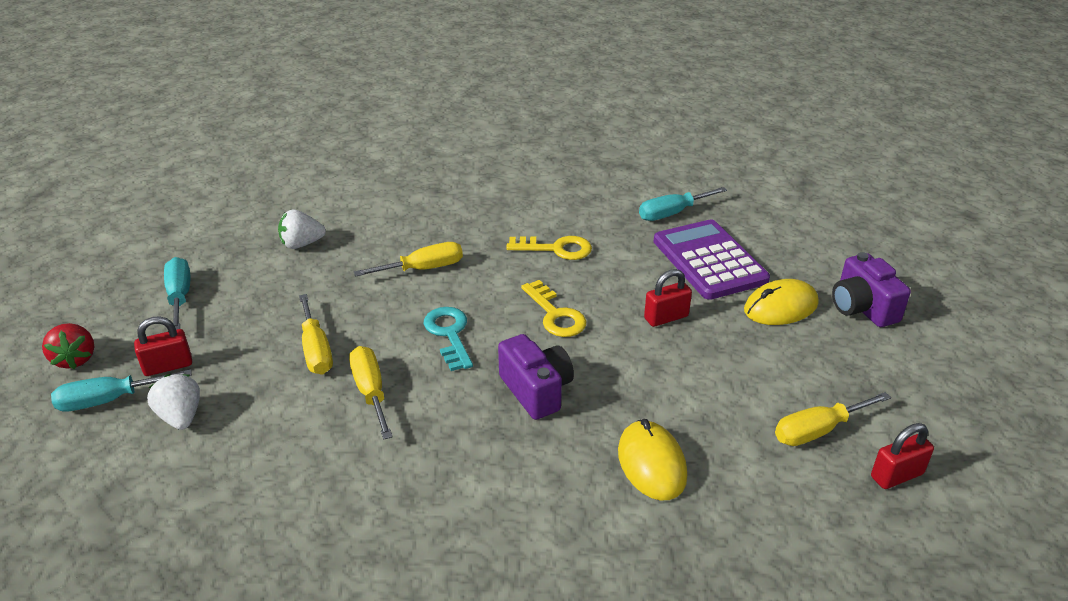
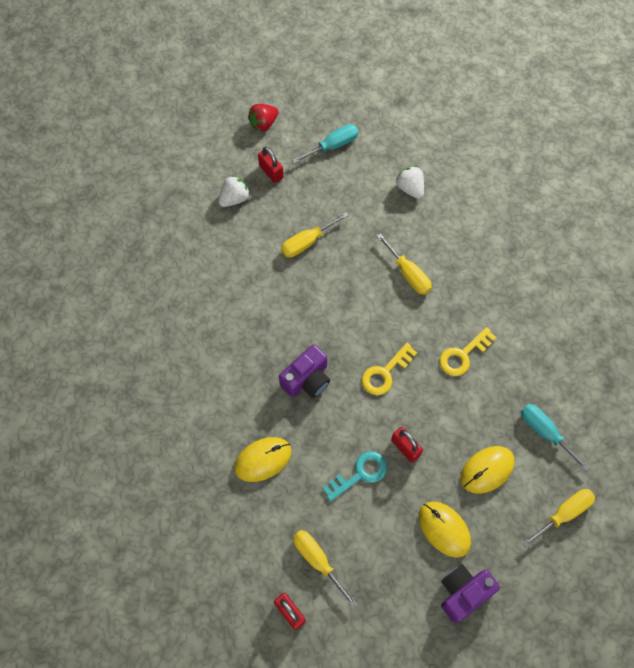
camera: 75 degrees right, 30 degrees up
turquoise screwdriver [51,369,192,412] -> none
yellow screwdriver [349,346,392,440] -> yellow screwdriver moved to [522,489,595,548]
turquoise key [424,307,473,371] -> turquoise key moved to [323,451,387,502]
yellow key [506,236,592,260] -> yellow key turned 60 degrees clockwise [439,327,496,376]
purple calculator [654,219,770,300] -> yellow mouse [461,446,515,494]

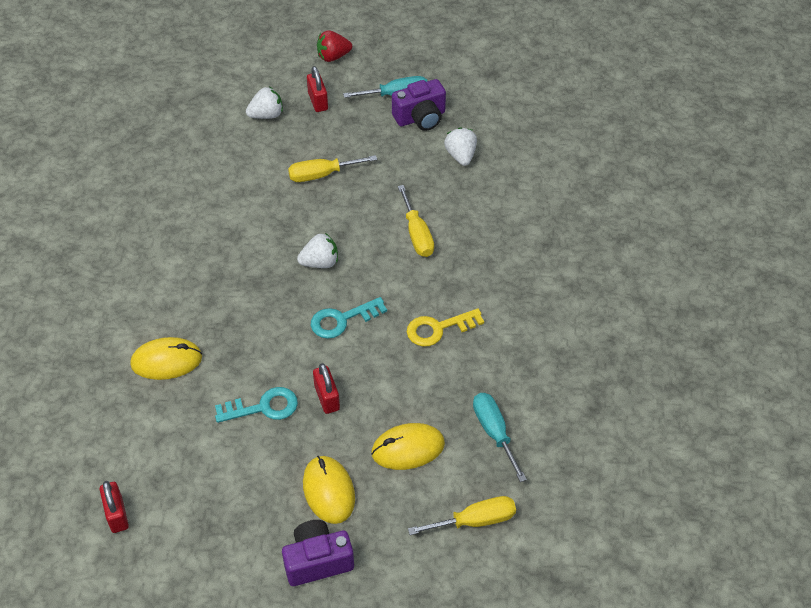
camera: 20 degrees right, 15 degrees down
purple camera [279,344,330,398] -> purple camera moved to [392,79,446,131]
yellow screwdriver [293,530,357,608] -> none
yellow key [362,343,417,395] -> turquoise key [311,297,387,339]
none -> white strawberry [297,233,338,268]

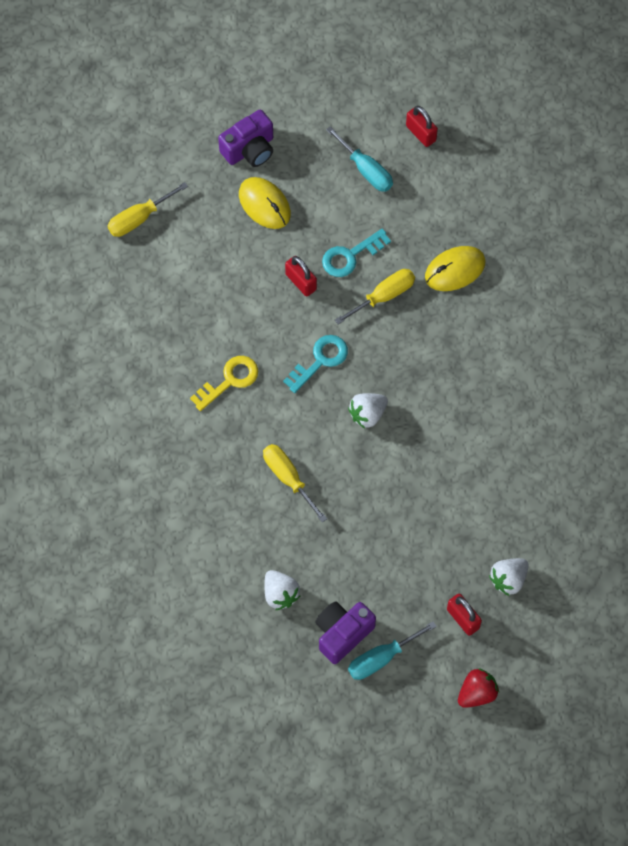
camera: 160 degrees right, 15 degrees up
yellow screwdriver [288,155,377,182] -> yellow screwdriver moved to [335,269,415,324]
yellow mouse [371,423,445,470] -> none
turquoise screwdriver [473,393,527,482] -> turquoise screwdriver moved to [326,126,393,192]

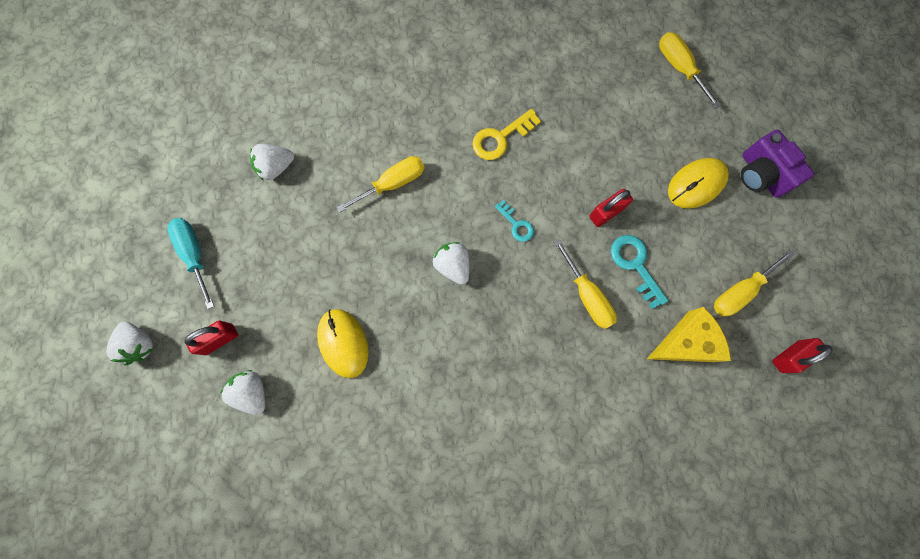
camera: 95 degrees right, 10 degrees up
yellow key [190,356,258,411] -> yellow key turned 90 degrees clockwise [472,109,541,160]
turquoise key [283,335,348,393] -> turquoise key [495,200,534,242], size x0.63
purple camera [316,602,376,664] -> none
turquoise screwdriver [326,126,393,192] -> yellow screwdriver [714,250,795,316]
yellow mouse [425,246,485,291] -> yellow mouse moved to [317,309,369,378]
red strawberry [458,668,499,708] -> white strawberry [106,322,153,366]
none -> yellow cheese [647,307,731,362]

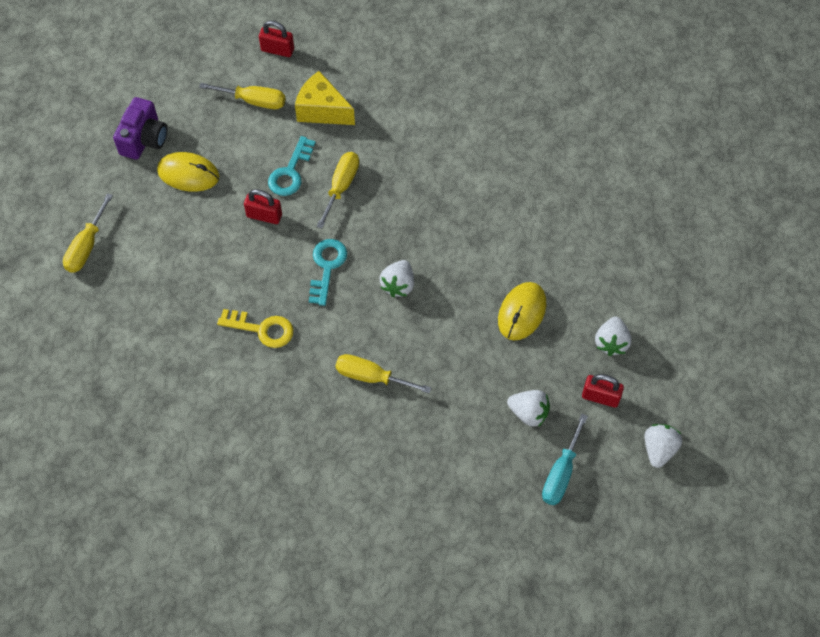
camera: 130 degrees left, 15 degrees down
white strawberry [250,144,294,181] -> white strawberry moved to [507,390,550,427]
turquoise key [495,200,534,242] -> turquoise key [309,239,347,306], size x1.59

